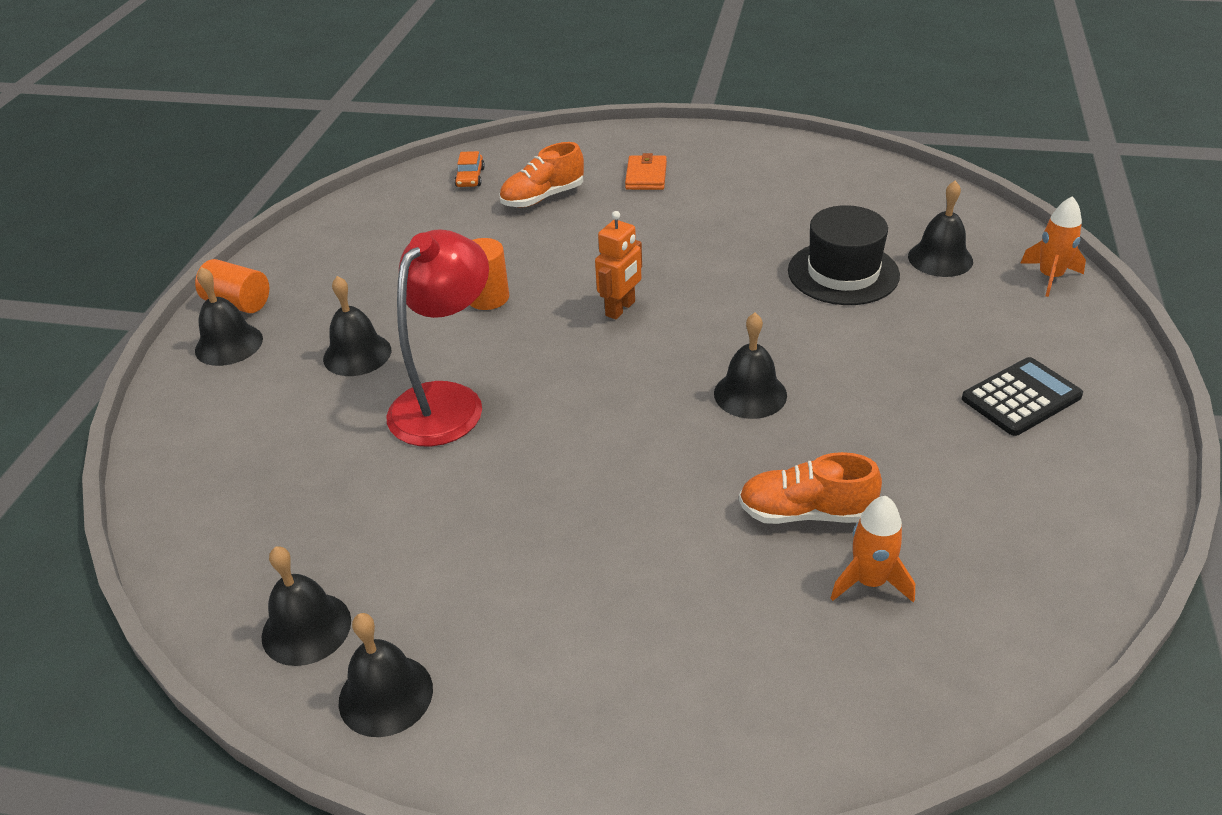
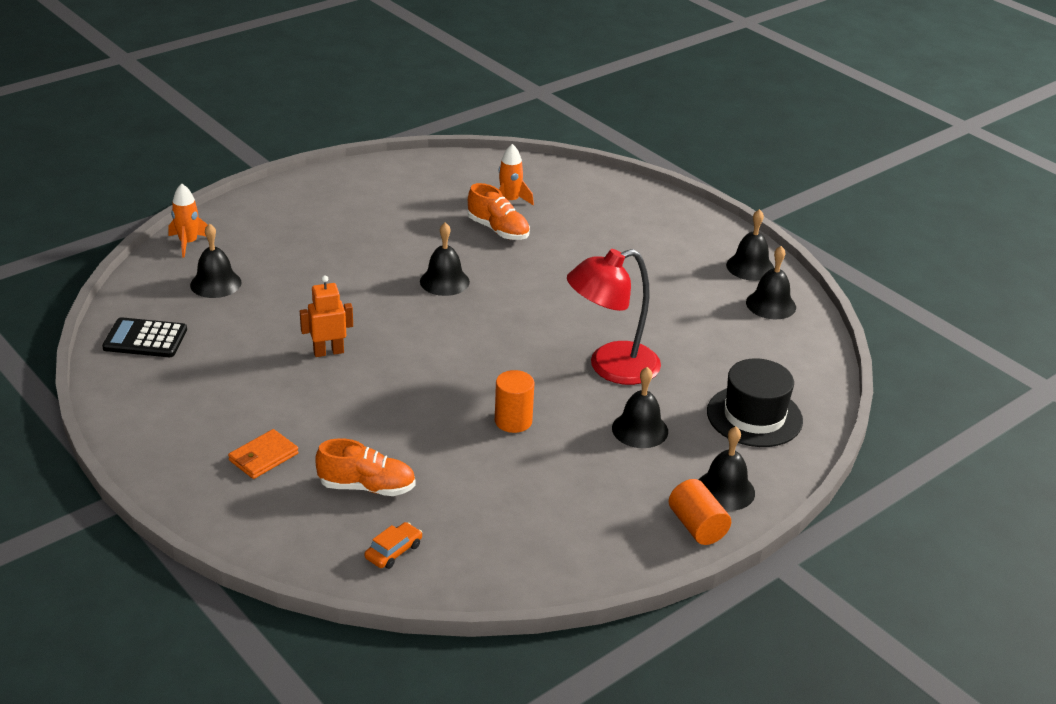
camera: 145 degrees left, 5 degrees down
orange robot [595,211,642,319] -> orange robot moved to [300,276,353,357]
black hat [788,205,900,305] -> black hat moved to [707,358,803,447]
black calculator [962,357,1083,436] -> black calculator moved to [102,317,187,357]

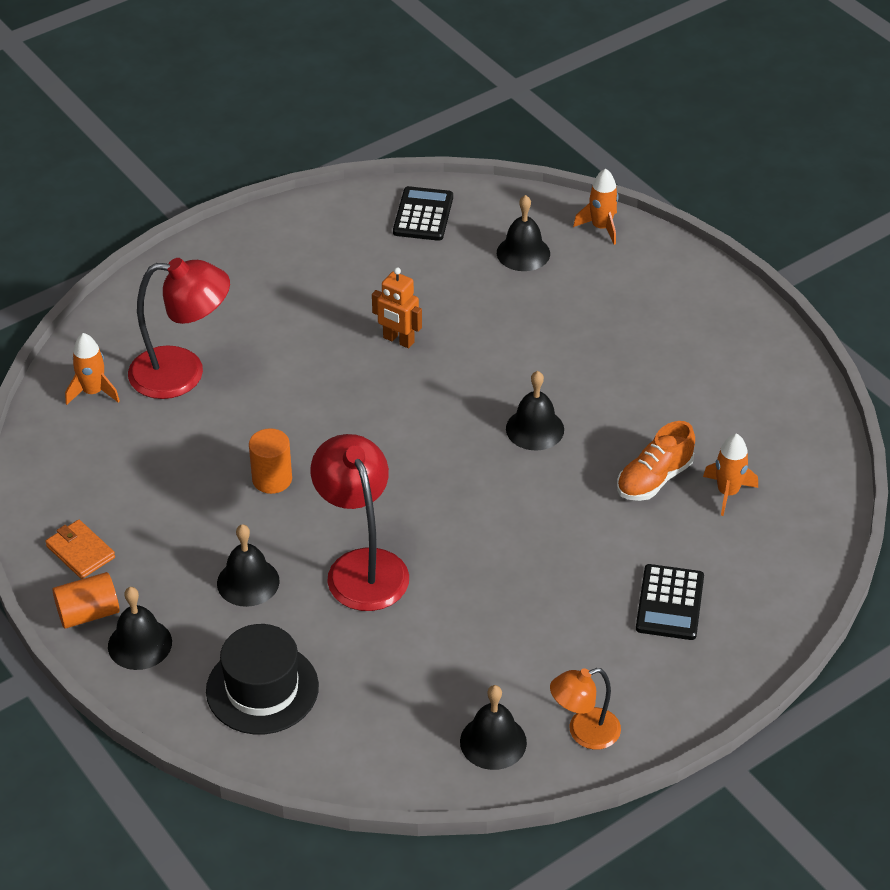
camera: 95 degrees right, 10 degrees up
orange wallet [228,429,299,479] -> orange wallet moved to [45,520,115,579]
orange robot [300,276,353,357] -> orange robot turned 135 degrees clockwise [372,267,422,348]
orange shoe [315,438,416,496] -> red lamp [128,258,230,399]
orange car [364,522,422,569] -> orange rocket [65,333,120,405]
black bell [726,209,774,281] -> orange lamp [550,668,621,750]
none -> black calculator [636,564,704,640]

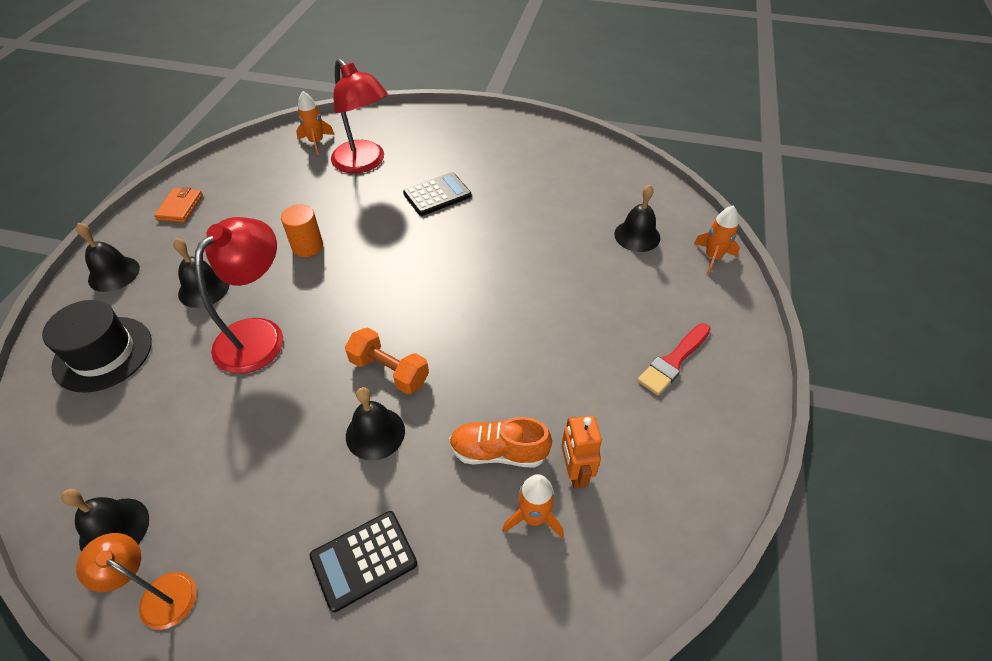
camera: 50 degrees right, 5 degrees up
orange cylinder [53,572,120,629] -> none
orange robot [372,267,422,348] -> orange robot moved to [561,415,602,489]
black calculator [393,186,453,241] -> black calculator moved to [403,172,471,216]
black bell [506,371,564,451] -> black bell moved to [346,387,405,460]
none -> orange dumbbell [345,327,429,394]
none -> red brush [637,323,711,395]

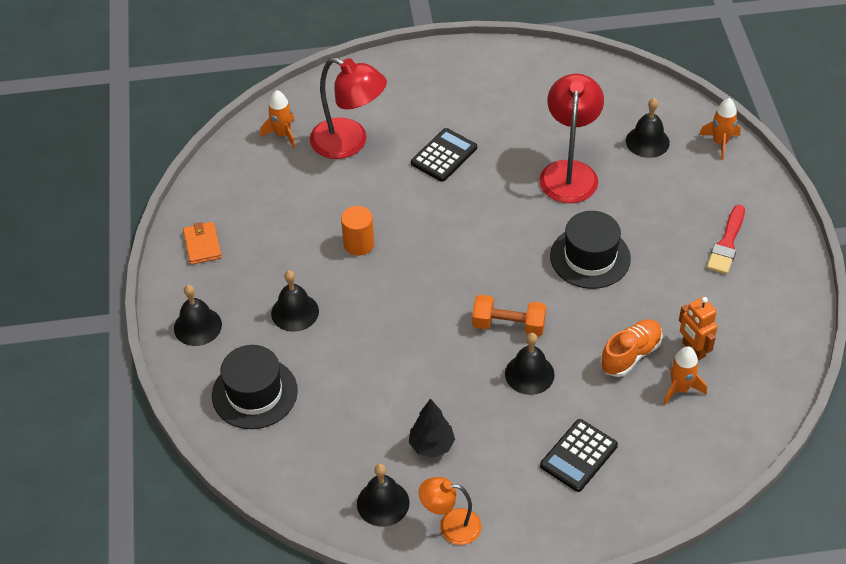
camera: 20 degrees left, 0 degrees up
red lamp [195,217,283,374] -> red lamp moved to [539,73,604,203]
orange shoe [449,417,552,468] -> orange shoe turned 150 degrees clockwise [600,319,663,377]
none -> black tree [409,398,455,458]
none -> black hat [550,211,631,289]

